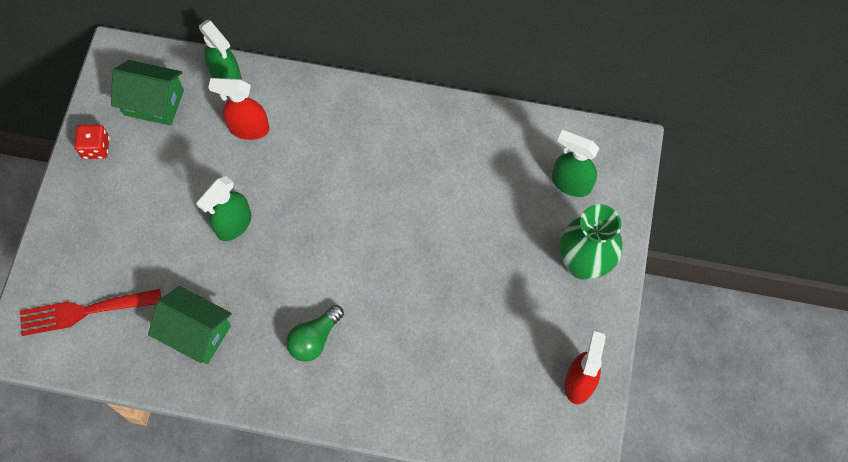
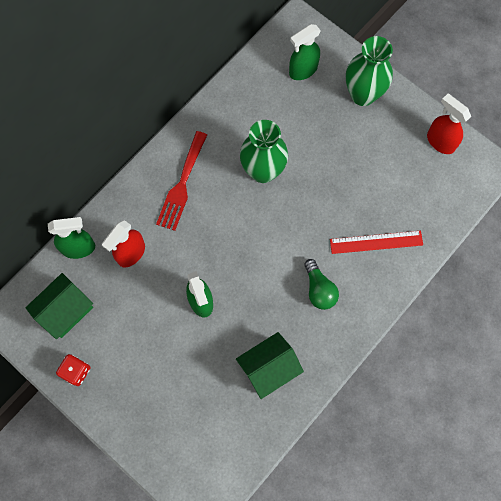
camera: 60 degrees left, 5 degrees up
red fork [20,289,161,336] -> red fork moved to [156,131,207,231]
none -> green vase [240,120,288,183]
none -> red ruler [330,231,423,254]

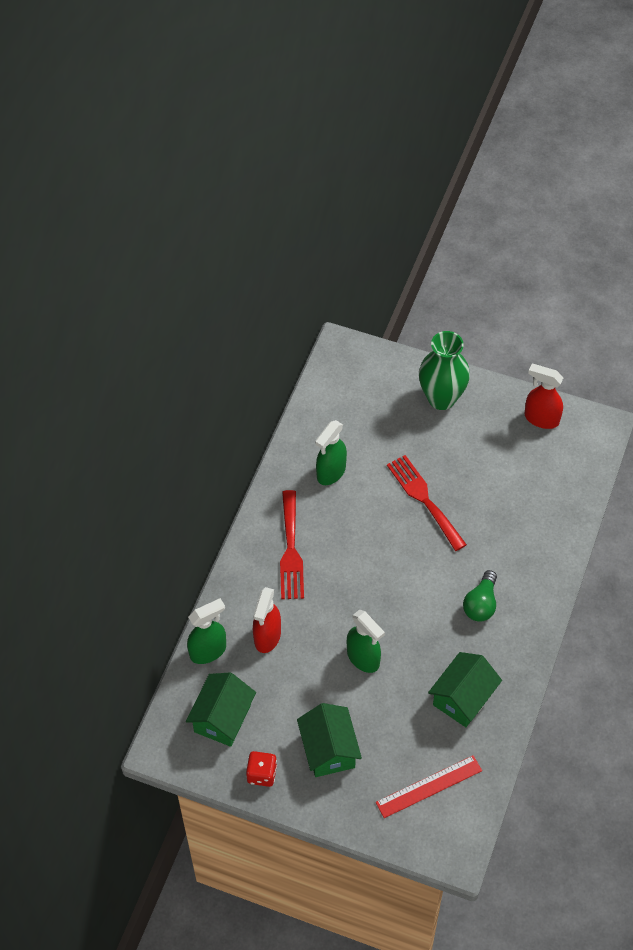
camera: 20 degrees left, 15 degrees down
green vase [240,120,288,183] -> none
green spray bottle [289,24,321,80] -> green spray bottle moved to [315,420,347,485]
green light bulb [304,259,339,310] -> green light bulb turned 60 degrees clockwise [463,570,497,622]
red ruler [330,231,423,254] -> red ruler moved to [376,755,482,818]
none -> green house [297,703,362,777]
none -> red fork [387,455,467,551]

